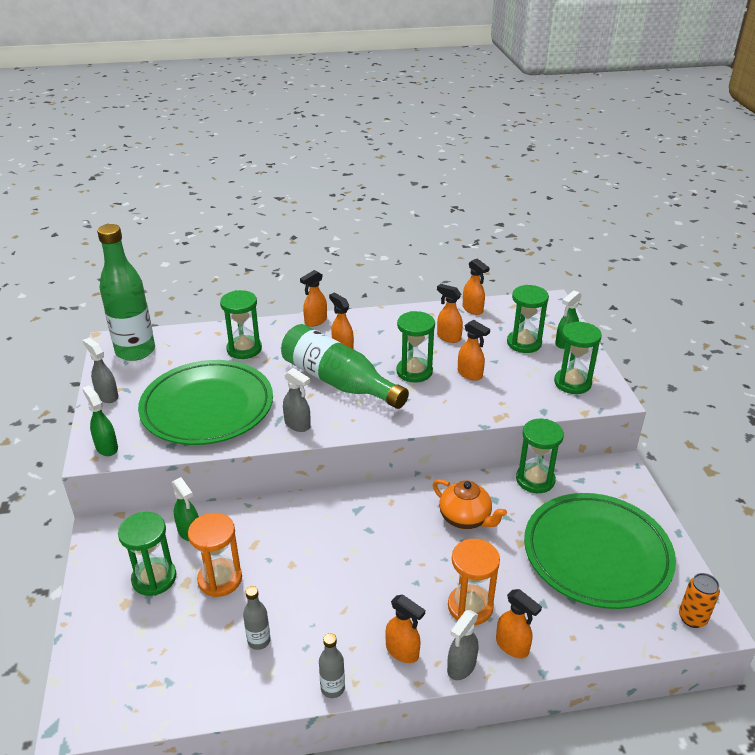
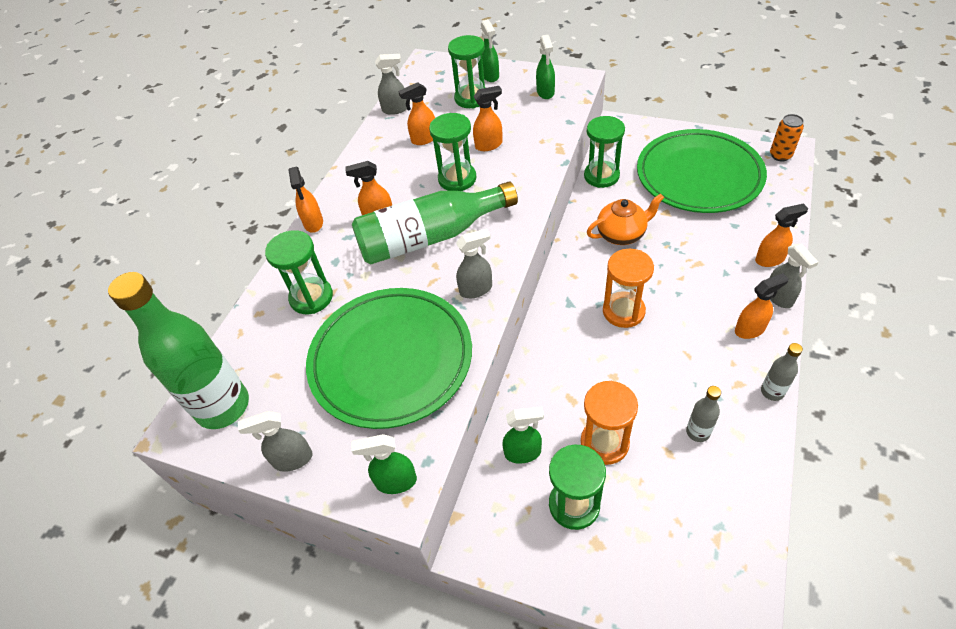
camera: 55 degrees left, 15 degrees up
orange hourglass [448,539,500,625] -> orange hourglass moved to [603,249,654,328]
orange spray bottle [463,259,490,315] -> grey spray bottle [375,54,407,115]
green hourglass [554,321,602,394] -> green spray bottle [536,35,555,99]

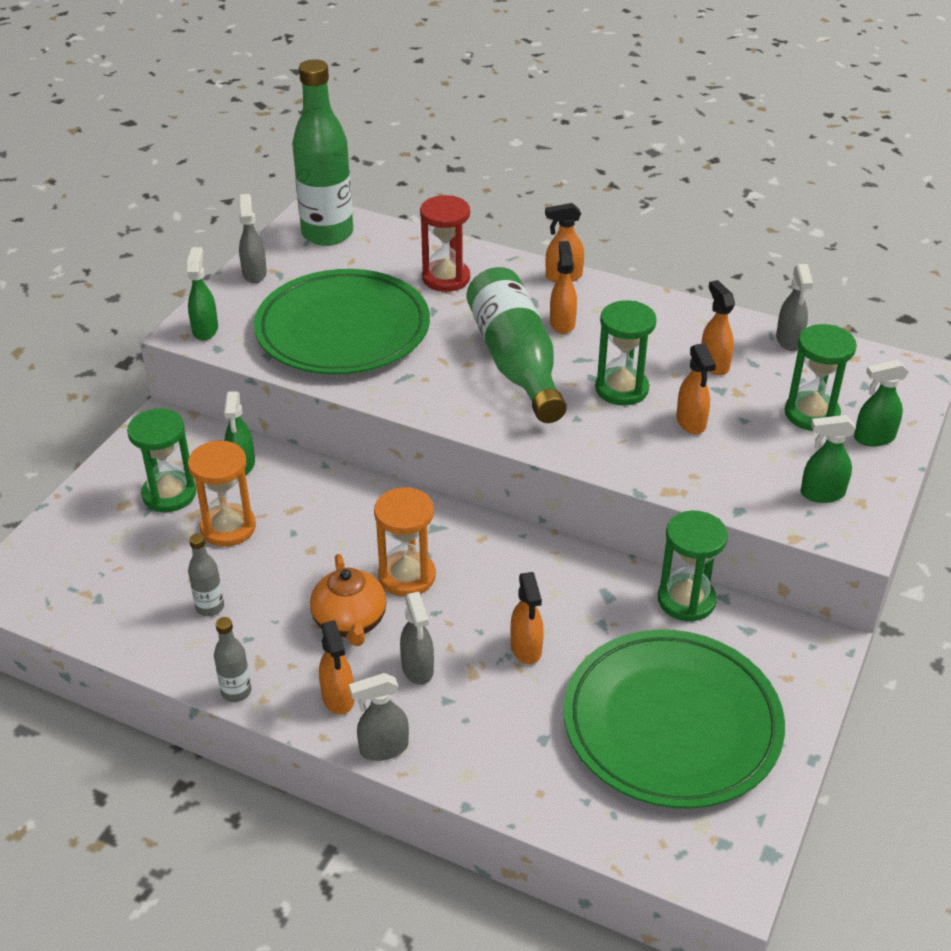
camera: 90 degrees right, 10 degrees down
green hourglass [265,230,333,314] -> red hourglass [420,195,470,292]
grey spray bottle [456,229,492,298] -> grey spray bottle moved to [400,592,434,685]
orange teapot [587,194,664,245] -> orange teapot moved to [310,554,386,646]
orange spray bottle [755,203,808,267] -> orange spray bottle moved to [511,572,544,664]
orange can [770,114,804,161] -> none

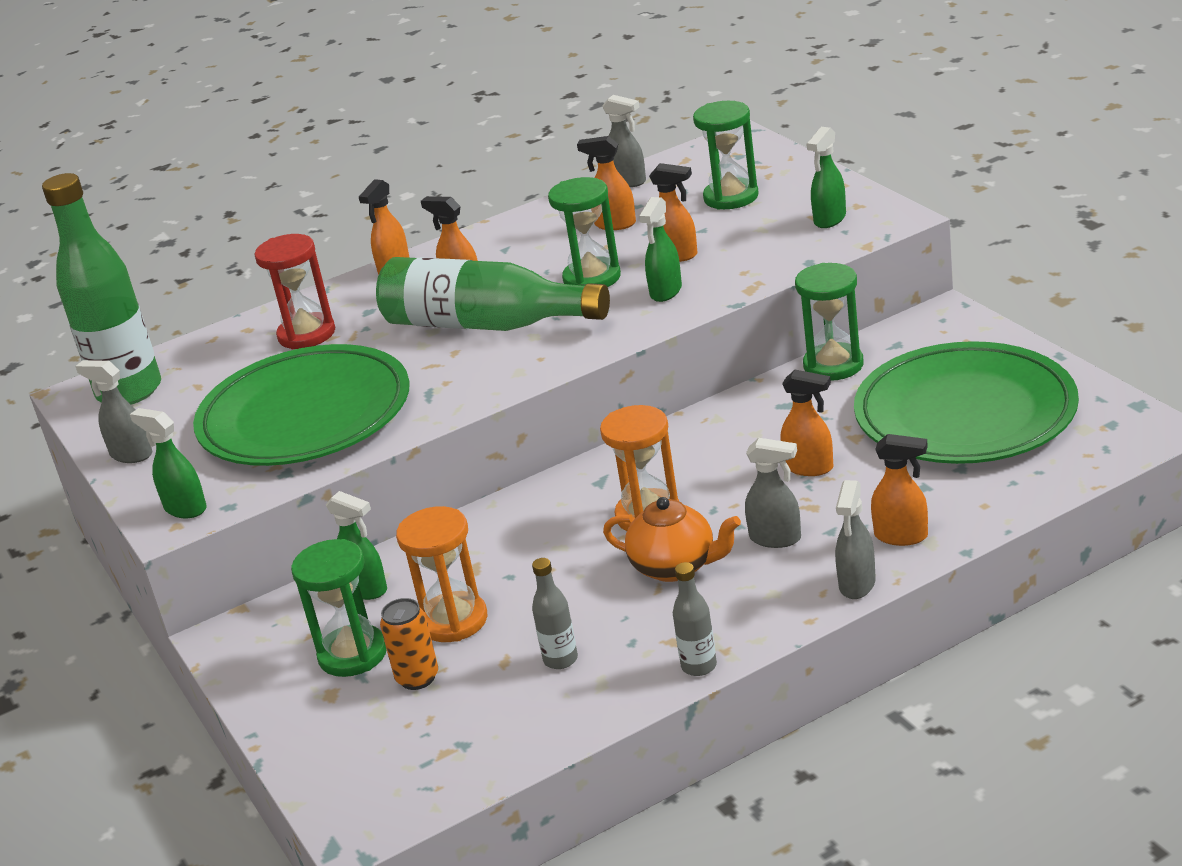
camera: 50 degrees left, 10 degrees down
orange spray bottle [319,621,354,715] -> orange spray bottle moved to [871,434,928,546]
green spray bottle [854,360,909,446] -> green spray bottle moved to [639,197,682,302]
none -> orange can [380,598,438,690]

